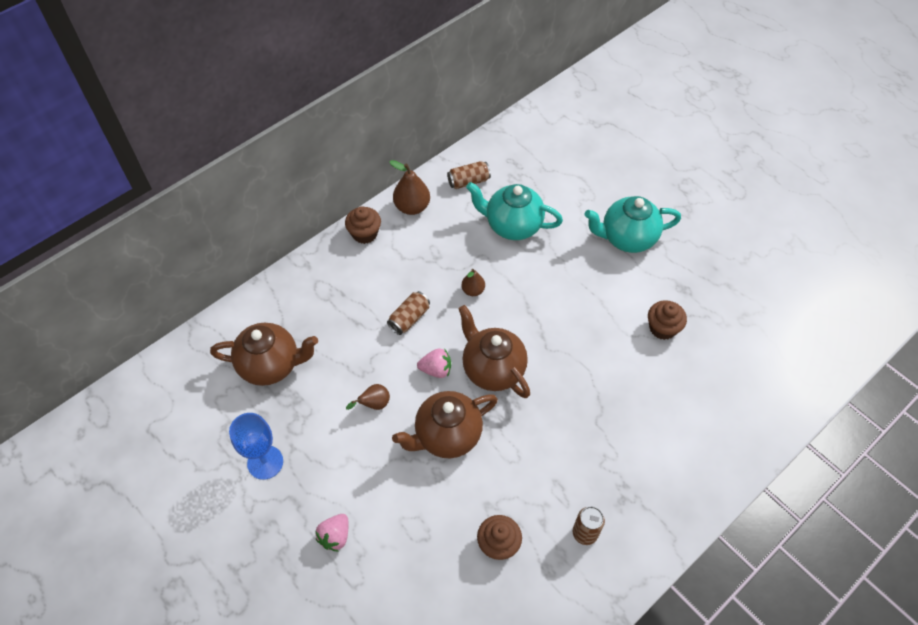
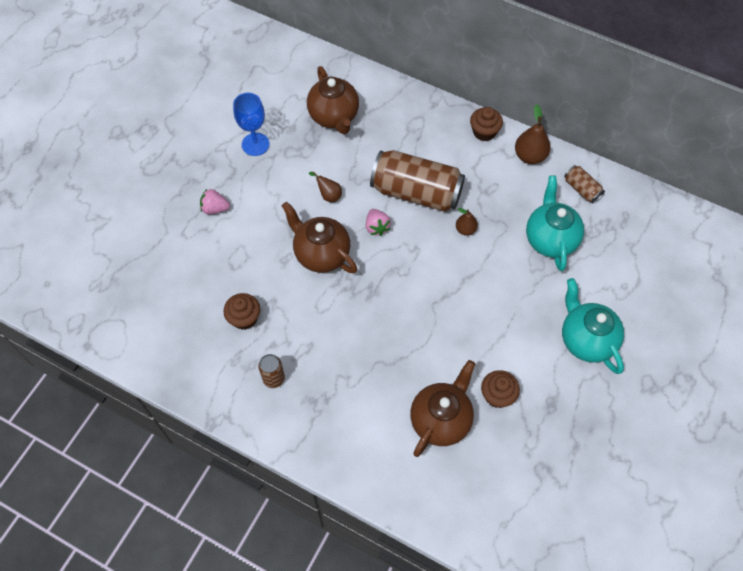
camera: 70 degrees right, 5 degrees up
brown can [387,291,430,335] -> brown can [370,150,465,212], size x2.19
brown teapot [458,305,530,398] -> brown teapot moved to [410,360,475,457]

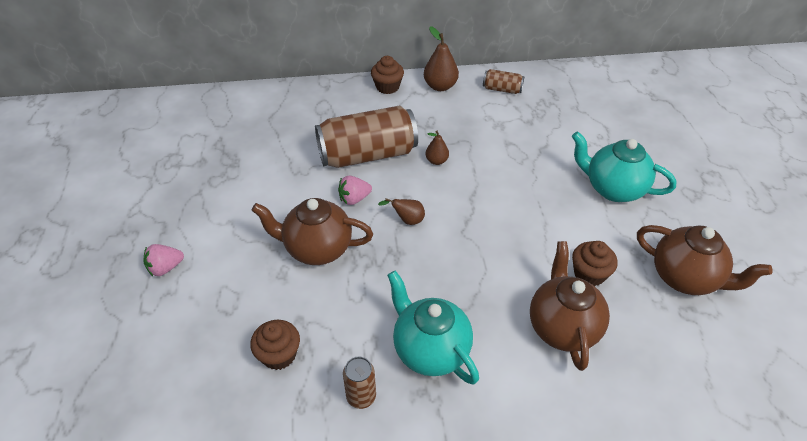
camera: 35 degrees left, 15 degrees down
blue goblet [233,93,269,156] -> none
brown teapot [307,66,359,134] -> brown teapot moved to [637,225,773,295]
brown pear [309,172,342,202] -> brown pear moved to [378,198,425,225]
pink strawberry [366,209,391,236] -> pink strawberry turned 120 degrees clockwise [338,176,372,205]
turquoise teapot [526,175,584,271] -> turquoise teapot moved to [387,271,479,384]

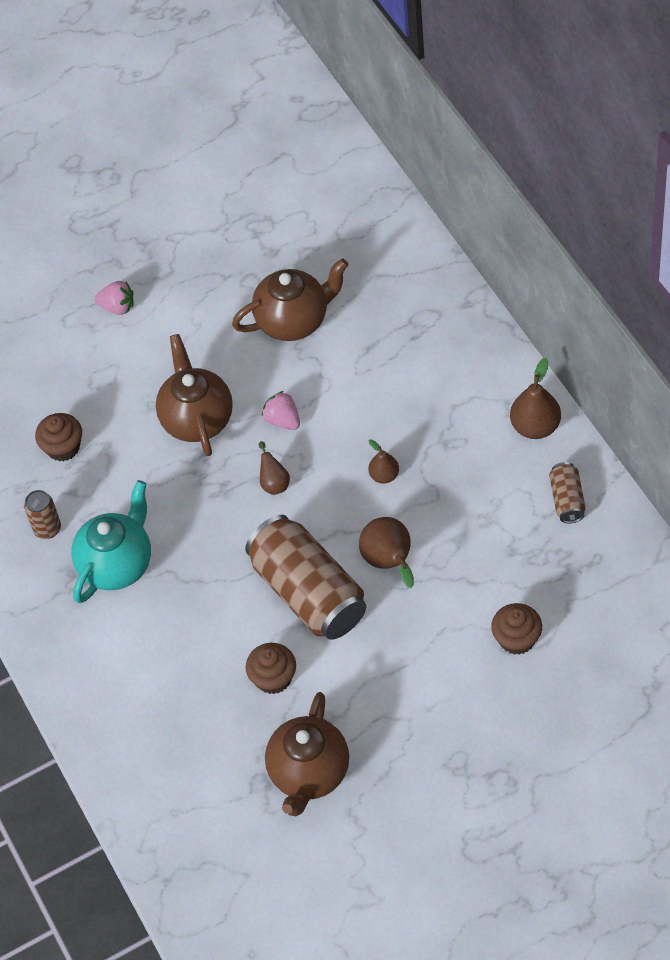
camera: 75 degrees right, 10 degrees up
pink strawberry [143,244,184,276] -> pink strawberry turned 150 degrees clockwise [95,281,134,315]
brown can [315,106,418,168] -> brown can moved to [245,515,366,640]
brown cupcake [371,56,404,94] -> brown cupcake moved to [491,603,542,655]
brown teapot [530,241,610,371] -> brown teapot moved to [232,258,348,341]
turquoise teapot [572,131,677,202] -> none
none -> brown pear [359,517,414,588]

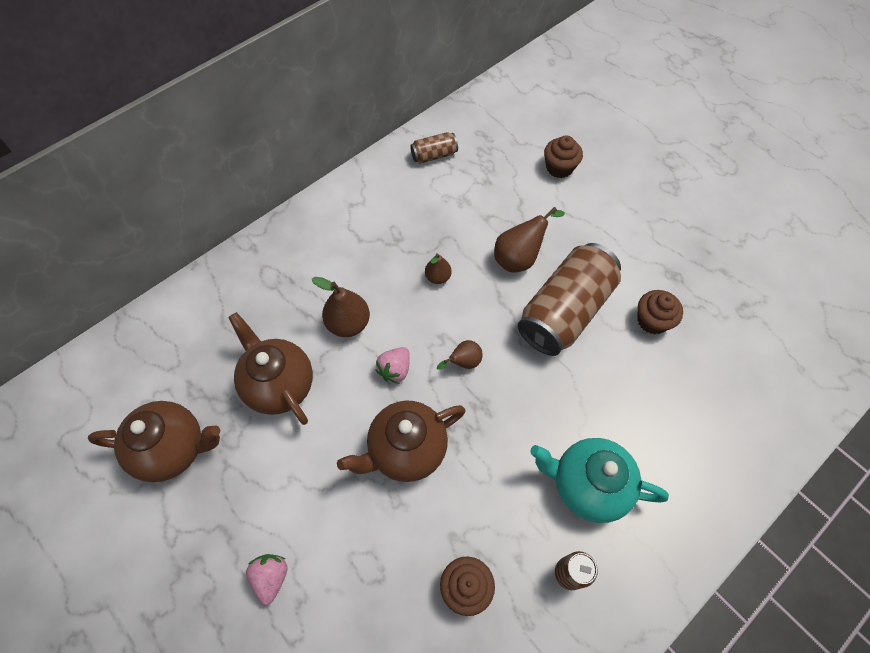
camera: 110 degrees left, 5 degrees up
brown teapot [265,692,349,816] -> brown teapot moved to [88,401,220,482]
brown pear [510,358,561,439] -> brown pear moved to [312,277,370,337]

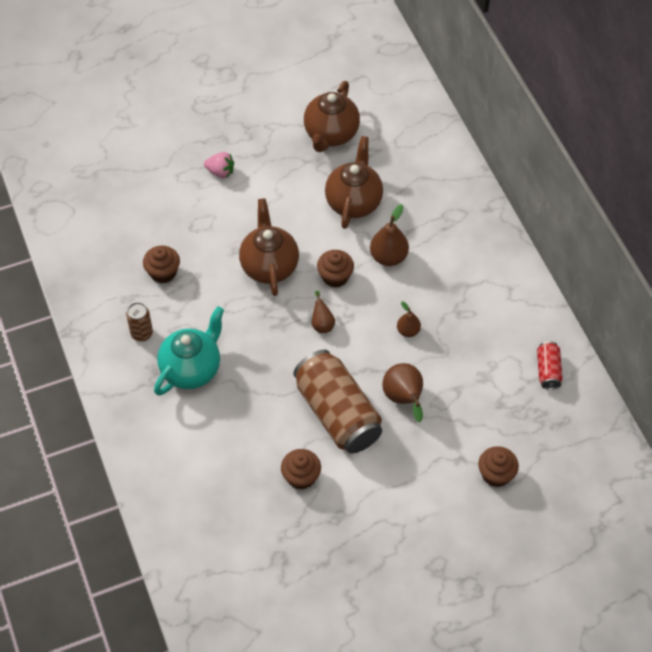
camera: 110 degrees right, 5 degrees down
brown teapot [228,312,313,425] -> brown teapot turned 60 degrees counterclockwise [325,136,383,229]
pink strawberry [376,347,410,384] -> brown cupcake [317,250,354,288]
brown can [410,132,458,164] -> red can [537,341,563,390]

